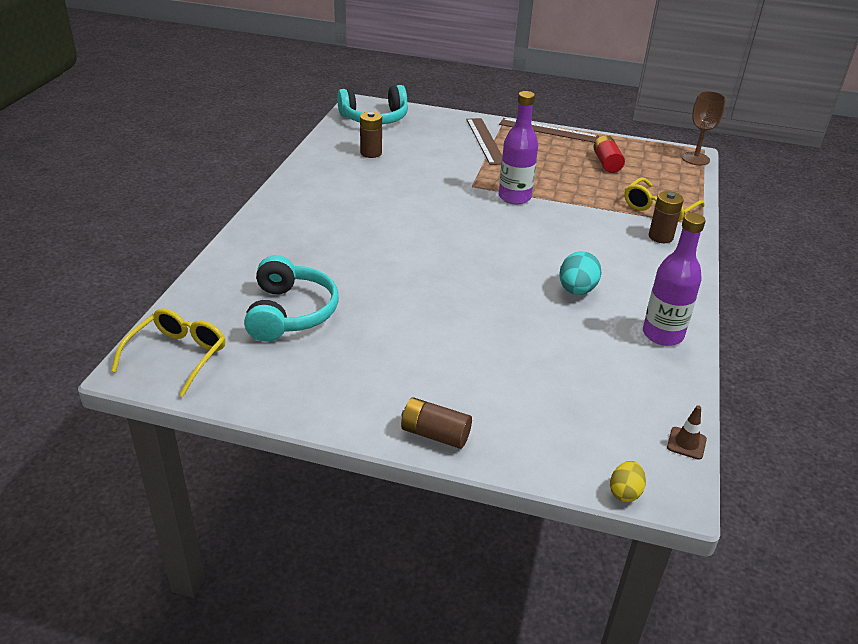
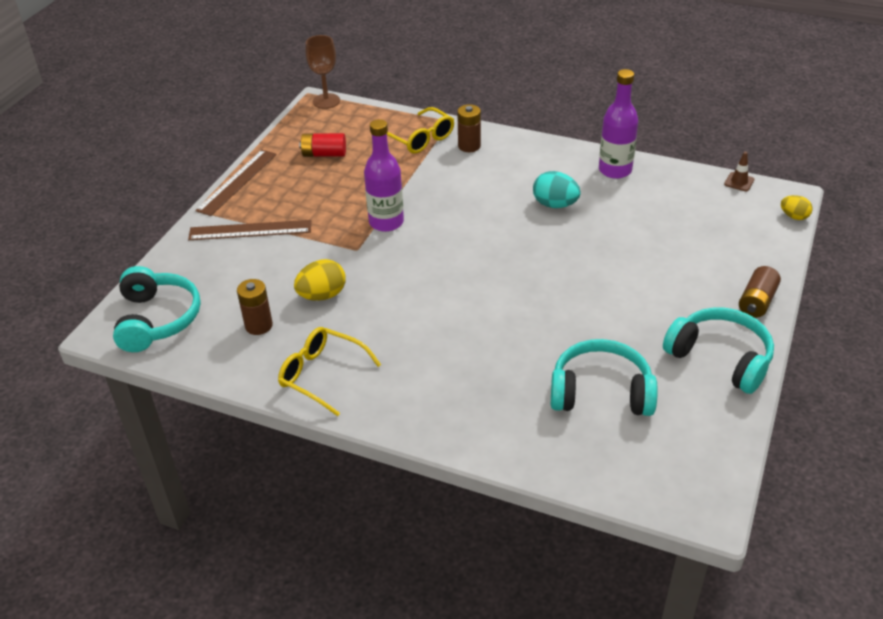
camera: 80 degrees left, 5 degrees up
yellow glasses [111,308,225,397] -> yellow glasses moved to [278,327,381,416]
none -> yellow egg [294,259,346,301]
none -> turquoise headphones [663,307,774,394]

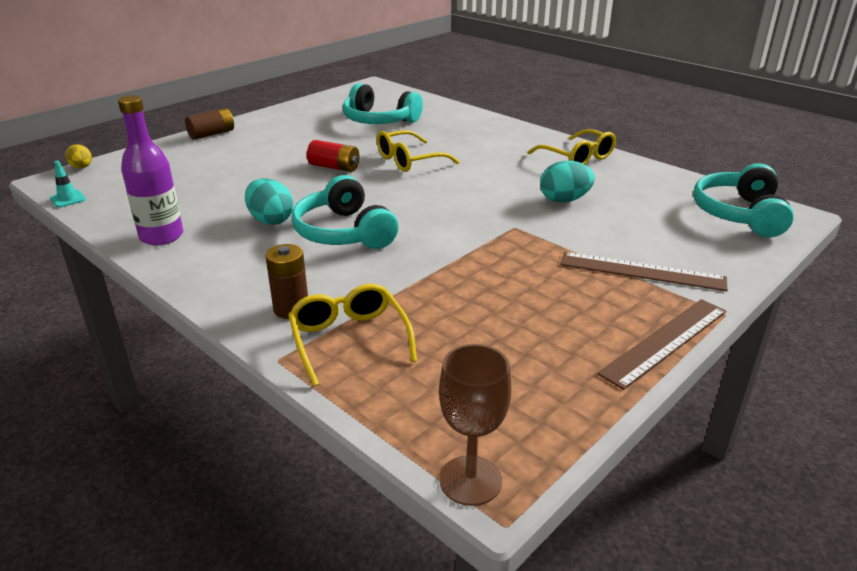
camera: 160 degrees left, 10 degrees down
brown battery [237,279,273,335] -> none
yellow egg [294,259,346,301] -> turquoise egg [540,161,595,203]
red battery [299,133,346,157] -> red battery moved to [307,140,359,172]
purple bottle [364,119,404,232] -> none
turquoise headphones [663,307,774,394] -> turquoise headphones moved to [291,175,398,249]
brown traffic cone [724,152,754,191] -> turquoise traffic cone [50,161,86,208]
none -> yellow glasses [377,130,459,172]

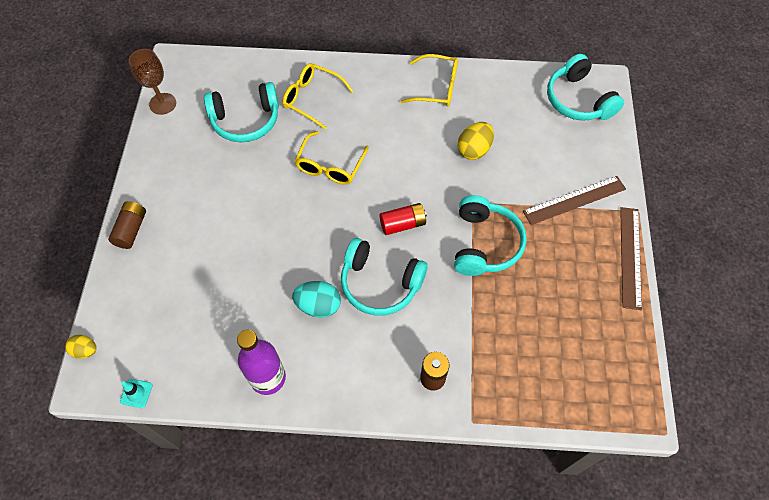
camera: 40 degrees left, 30 degrees up
yellow glasses [288,284,417,386] -> yellow glasses moved to [283,63,354,129]
red battery [307,140,359,172] -> red battery moved to [379,203,427,235]
brown goblet [439,344,511,506] -> brown goblet moved to [129,49,176,115]
turquoise egg [540,161,595,203] -> yellow egg [458,122,494,160]
none -> turquoise headphones [454,195,527,276]

